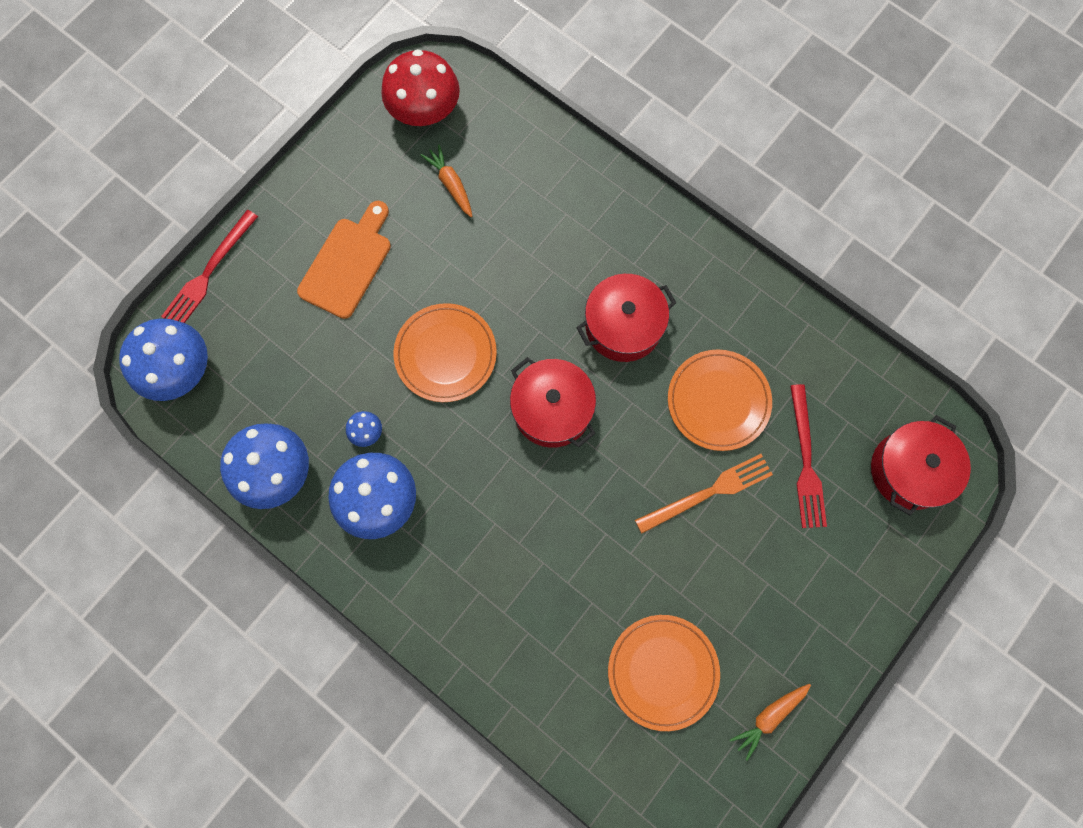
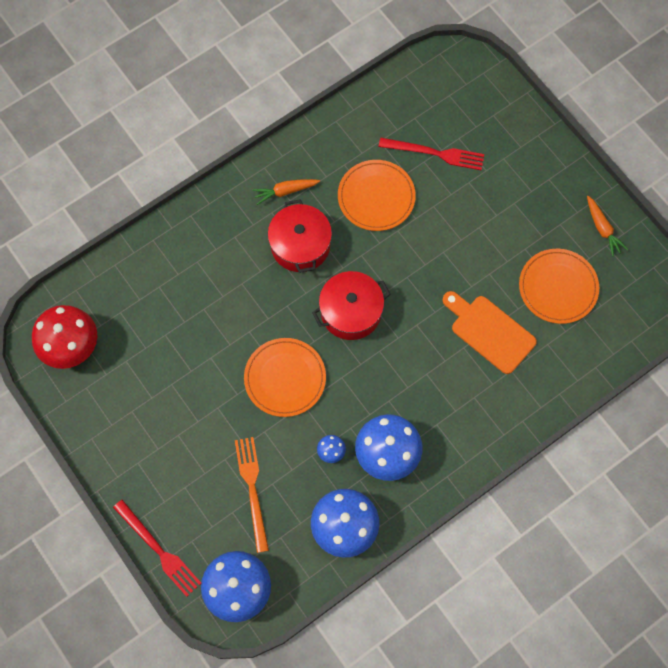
camera: 75 degrees left, 5 degrees down
orange cutting board [297,201,391,319] -> orange cutting board moved to [442,291,537,374]
orange carrot [421,144,472,217] -> orange carrot moved to [252,179,320,205]
orange fork [635,454,773,534] -> orange fork moved to [235,437,269,553]
red pot [871,415,971,516] -> none

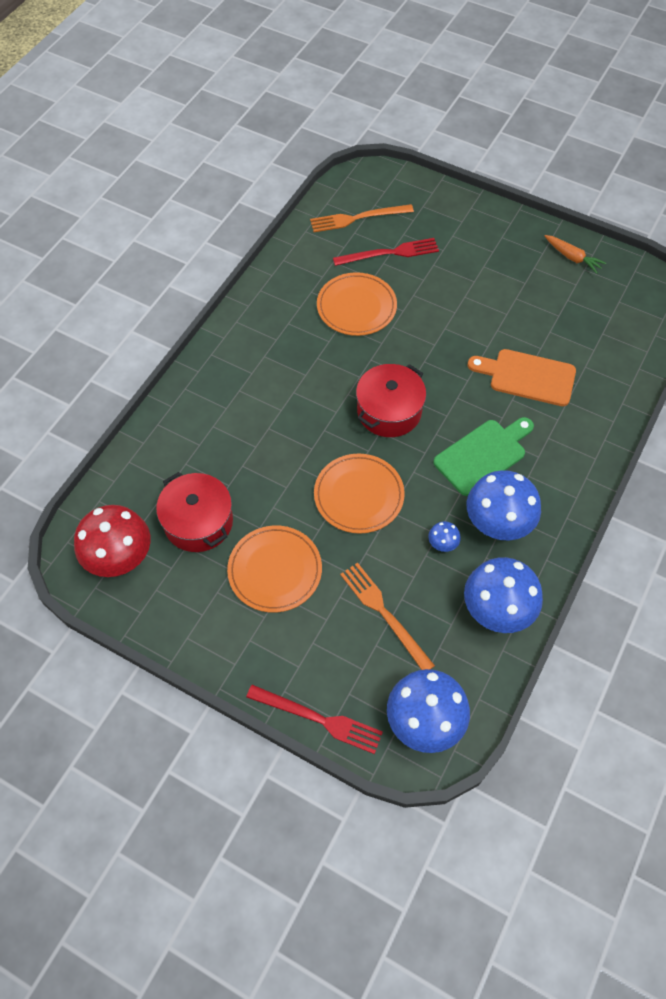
camera: 25 degrees left, 10 degrees down
orange carrot [252,179,320,205] -> none
red pot [268,199,332,273] -> red pot moved to [156,472,233,552]
orange plate [519,249,599,324] -> orange plate moved to [227,526,322,613]
none -> orange fork [310,204,414,232]
none -> green cutting board [433,417,534,496]

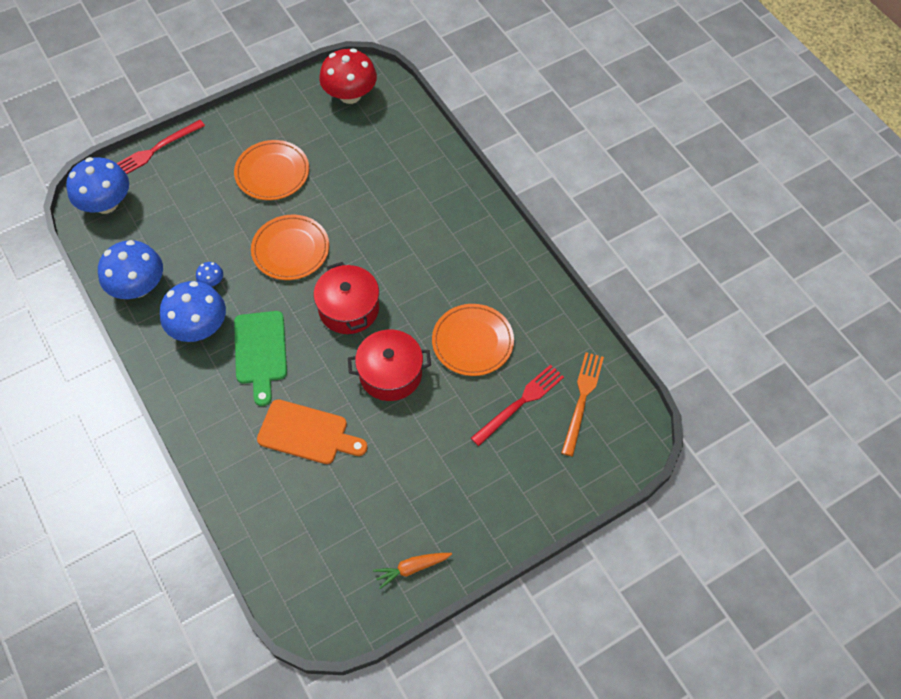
camera: 120 degrees right, 0 degrees up
red pot [156,472,233,552] -> red pot moved to [348,330,431,401]
red fork [333,238,439,266] -> red fork turned 150 degrees counterclockwise [471,364,564,446]
orange fork [340,563,435,670] -> none
orange cutting board [468,349,576,406] -> orange cutting board turned 60 degrees clockwise [257,399,368,464]

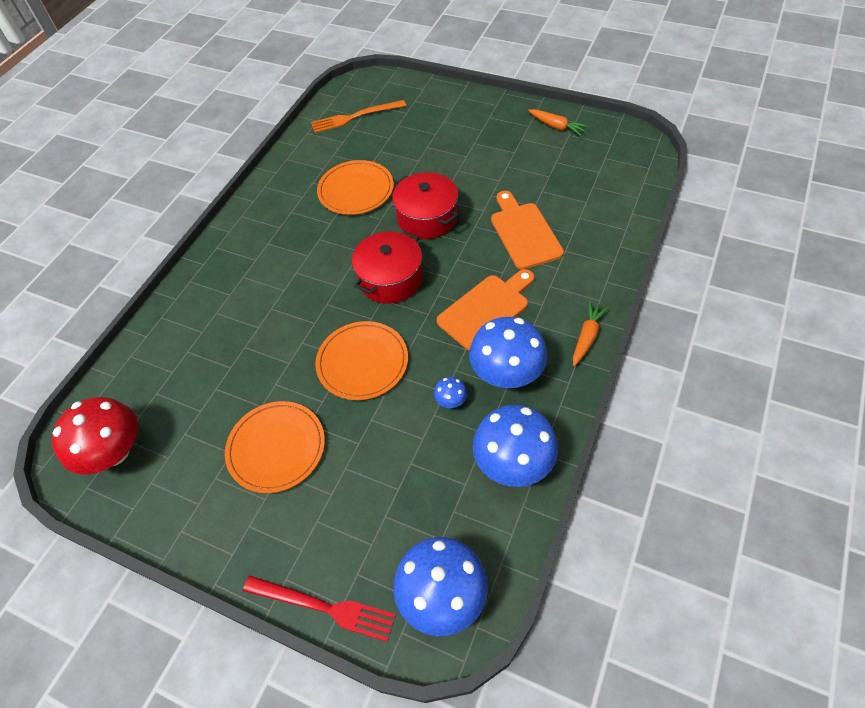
camera: 120 degrees left, 5 degrees down
green cutting board [234,311,287,406] -> orange cutting board [437,269,534,351]
red fork [471,364,564,446] -> none
none -> orange carrot [573,301,609,366]

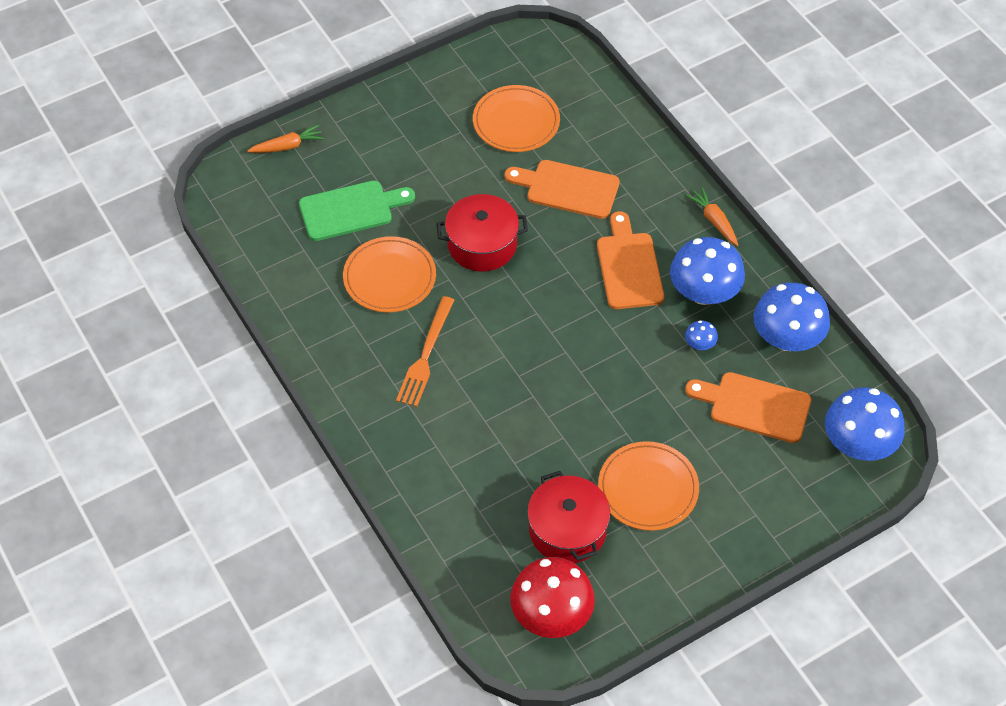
camera: 60 degrees left, 0 degrees up
red fork [243,576,396,642] -> none
orange fork [311,100,406,133] -> orange fork moved to [396,296,454,407]
orange plate [315,321,408,400] -> orange plate moved to [473,85,560,152]
red pot [352,231,423,304] -> red pot moved to [527,471,610,563]
orange carrot [528,109,589,136] -> orange carrot moved to [247,124,324,153]
none -> green cutting board [299,180,415,241]
none -> orange cutting board [685,372,811,443]

